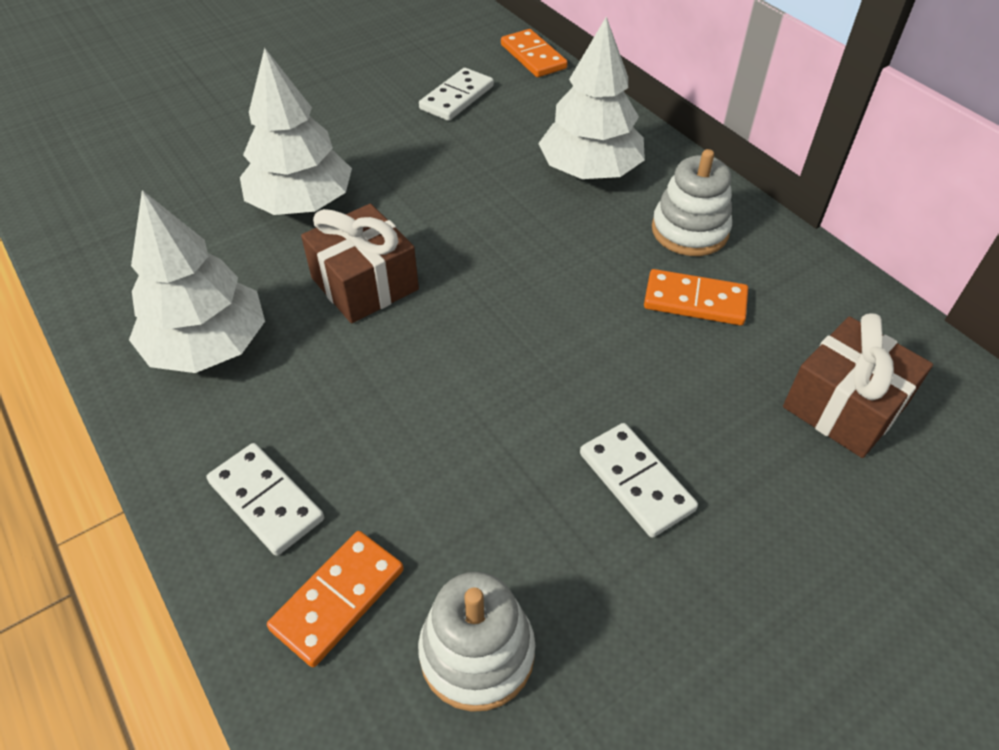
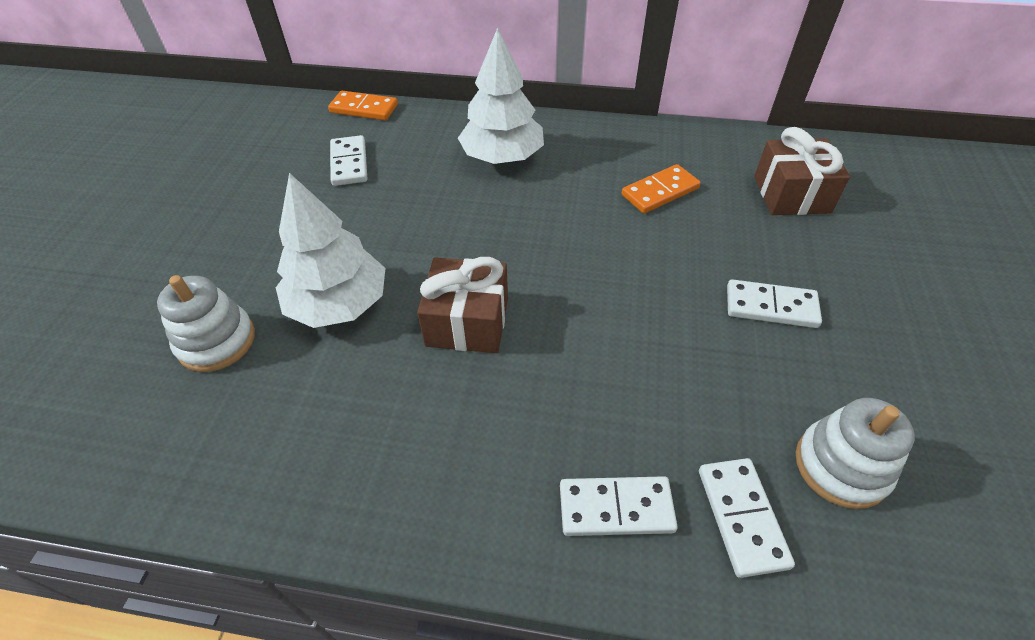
camera: 45 degrees left, 0 degrees up
white tree [129,190,265,373] -> none
orange domino [267,531,404,667] -> white domino [699,458,795,578]
white stacking toy [652,149,732,256] -> white stacking toy moved to [157,275,255,372]

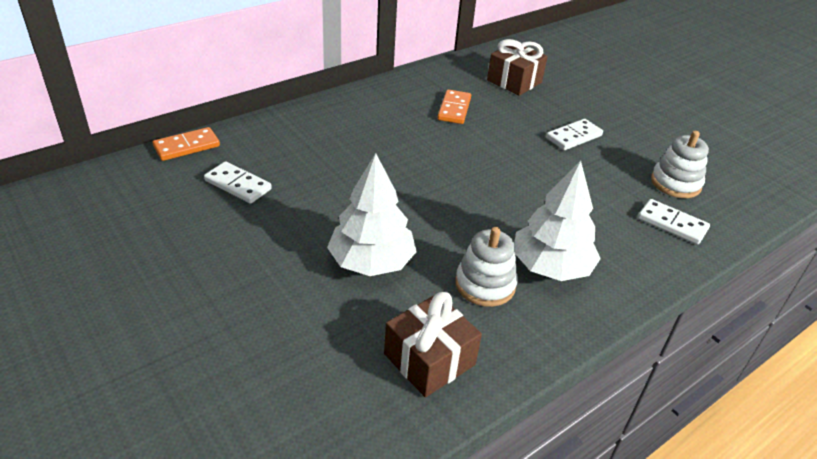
camera: 50 degrees left, 10 degrees down
white stacking toy [157,275,255,372] -> white stacking toy moved to [455,227,518,307]
brown gift [417,257,508,353] -> brown gift moved to [384,292,482,397]
white tree [458,28,544,164] -> white tree moved to [514,161,601,281]
white domino [560,476,678,536] -> none

